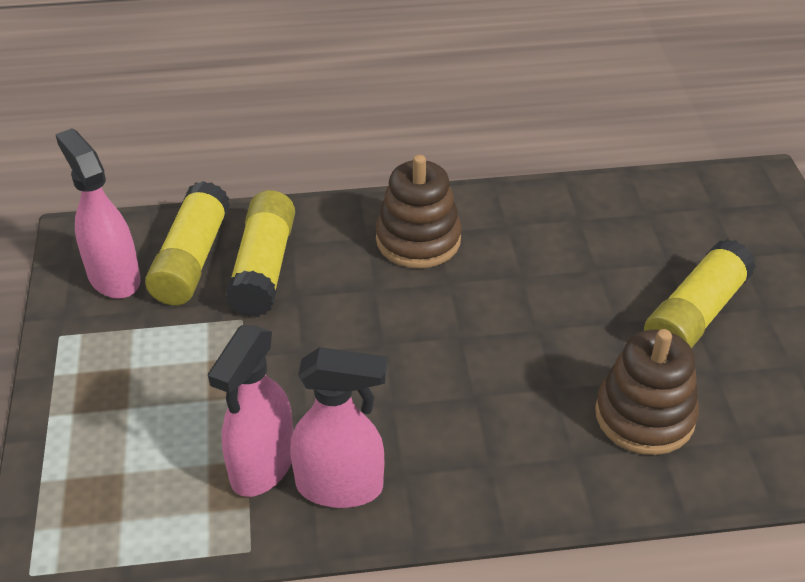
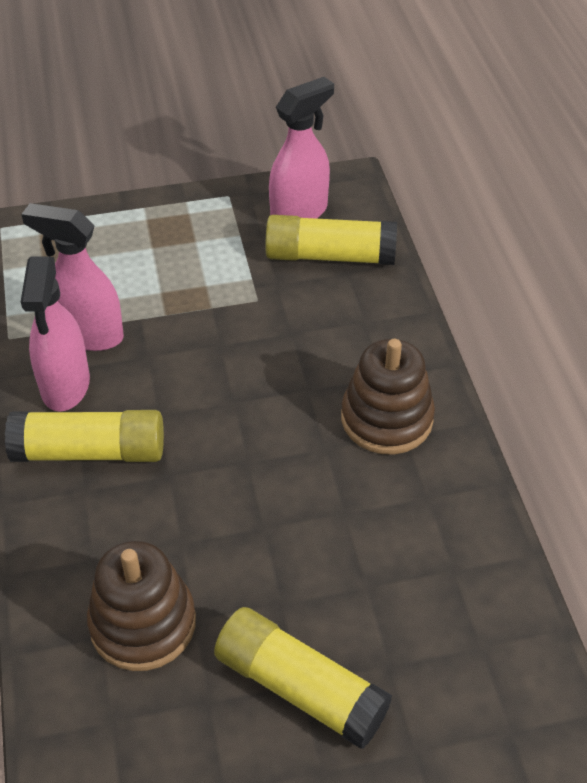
camera: 85 degrees right, 5 degrees up
yellow glue stick [225,190,295,317] -> yellow glue stick moved to [5,410,164,462]

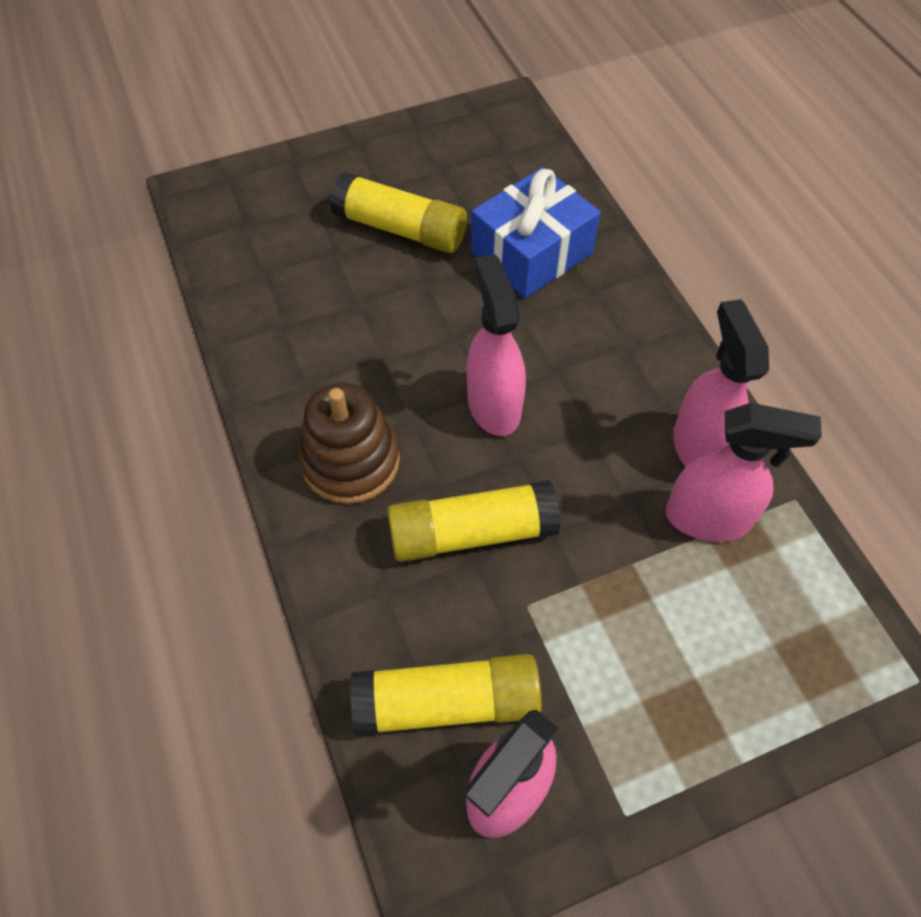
camera: 170 degrees right, 10 degrees up
yellow glue stick [5,410,164,462] -> yellow glue stick moved to [387,480,560,562]
brown stacking toy [87,541,196,671] -> blue gift [471,167,601,298]
none -> pink spray bottle [467,254,526,436]

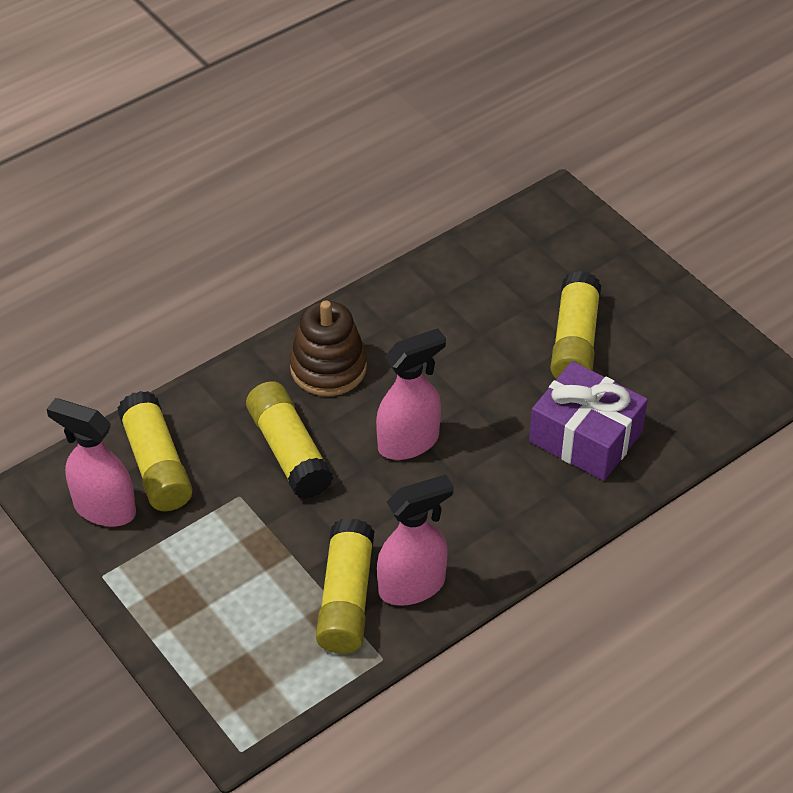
camera: 75 degrees right, 10 degrees down
blue gift [471,167,601,298] -> purple gift [529,361,648,481]
pink spray bottle [666,403,822,542] -> yellow glue stick [316,518,374,654]

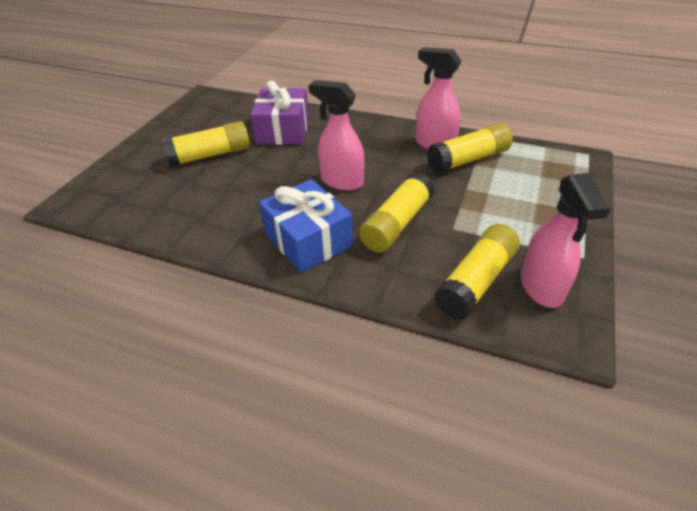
camera: 120 degrees left, 5 degrees down
brown stacking toy [290,300,367,396] -> blue gift [259,179,353,273]

